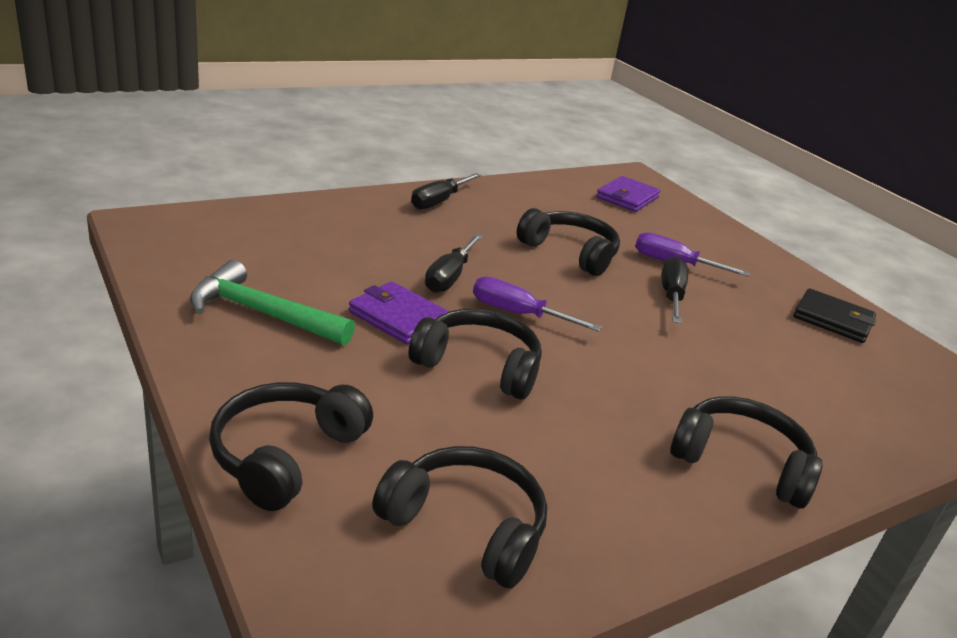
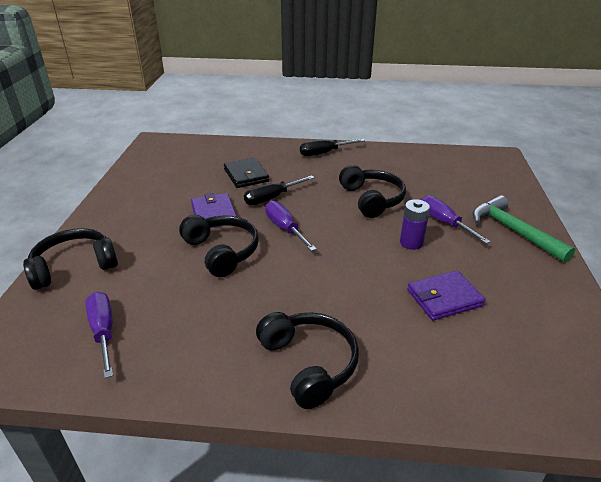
camera: 40 degrees right, 5 degrees up
green hammer [190,260,355,345] -> green hammer moved to [472,195,575,263]
black headphones [372,446,547,589] -> purple screwdriver [86,292,113,378]
purple wallet [596,176,660,212] -> purple wallet moved to [407,270,486,321]
black screwdriver [661,256,688,324] -> purple battery [400,199,430,250]
black wallet [793,288,876,343] -> black wallet moved to [224,158,269,188]

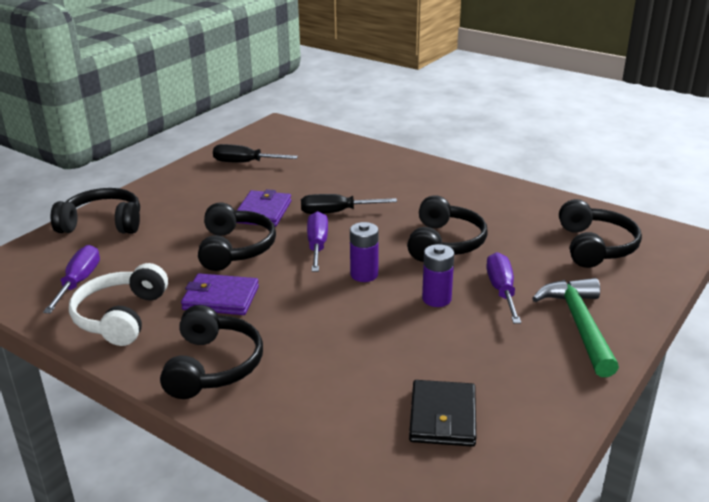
camera: 30 degrees right, 5 degrees down
black wallet [224,158,269,188] -> black wallet moved to [409,380,476,447]
black screwdriver [300,139,365,156] -> black screwdriver moved to [213,144,298,163]
purple wallet [407,270,486,321] -> purple wallet moved to [181,273,259,315]
none -> white headphones [69,263,168,346]
none -> purple battery [350,222,379,282]
none -> black headphones [559,199,642,268]

